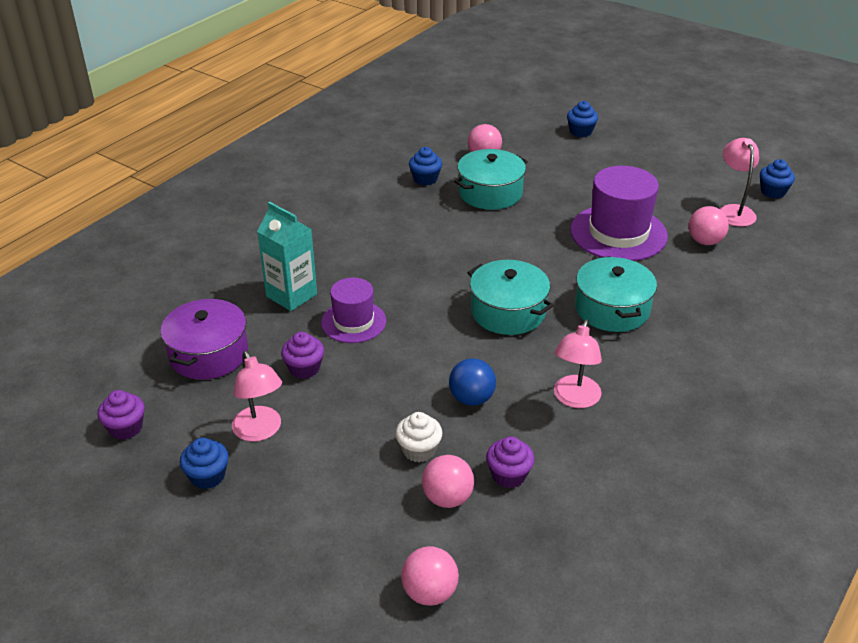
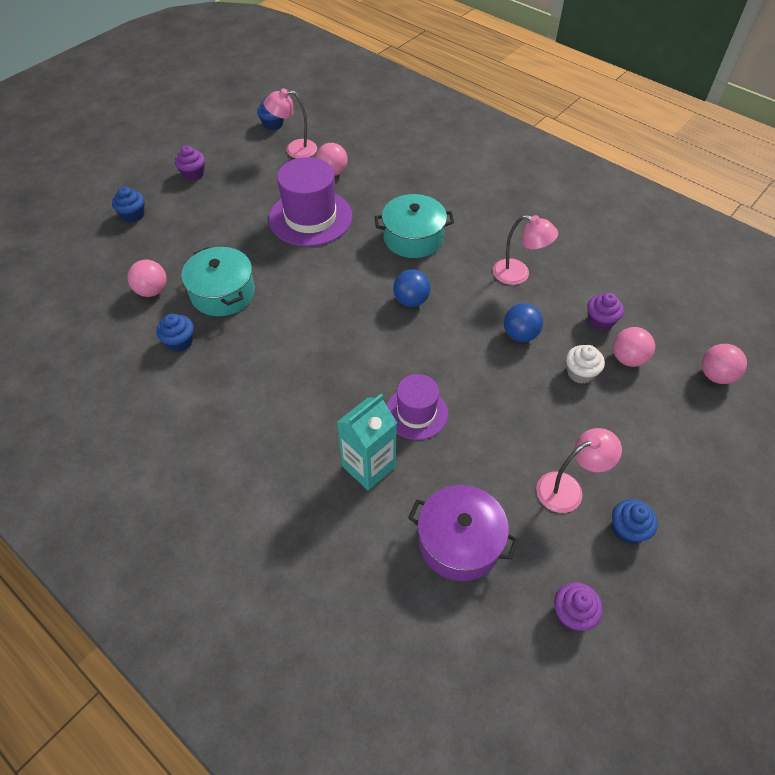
camera: 85 degrees left, 15 degrees up
purple cupcake [281,332,324,379] -> purple cupcake moved to [175,146,205,181]
turquoise pot [468,260,554,335] -> blue ball [393,269,431,307]

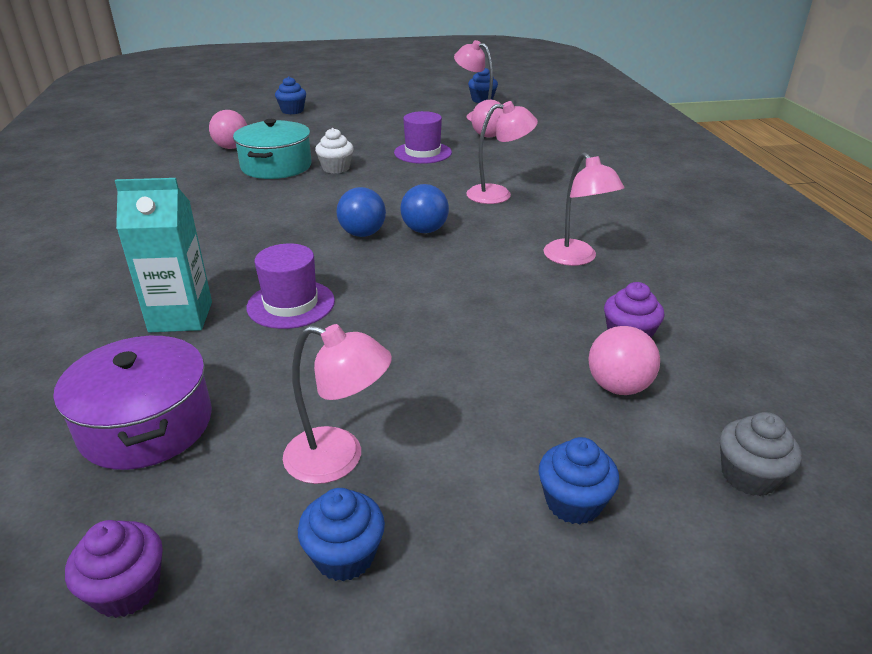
camera: 40 degrees right, 20 degrees down
blue cupcake [156,314,194,352] -> blue cupcake moved to [539,437,619,524]
purple cupcake [175,146,205,181] -> none
purple hat [269,157,352,247] -> purple hat [394,111,452,164], size x0.60
turquoise pot [375,194,454,258] -> pink lamp [467,101,538,204]
blue ball [504,303,543,342] -> blue ball moved to [337,187,386,237]
white cupcake [566,345,605,384] -> white cupcake moved to [315,128,353,174]
pink ball [702,344,747,384] -> grey cupcake [720,412,802,496]

